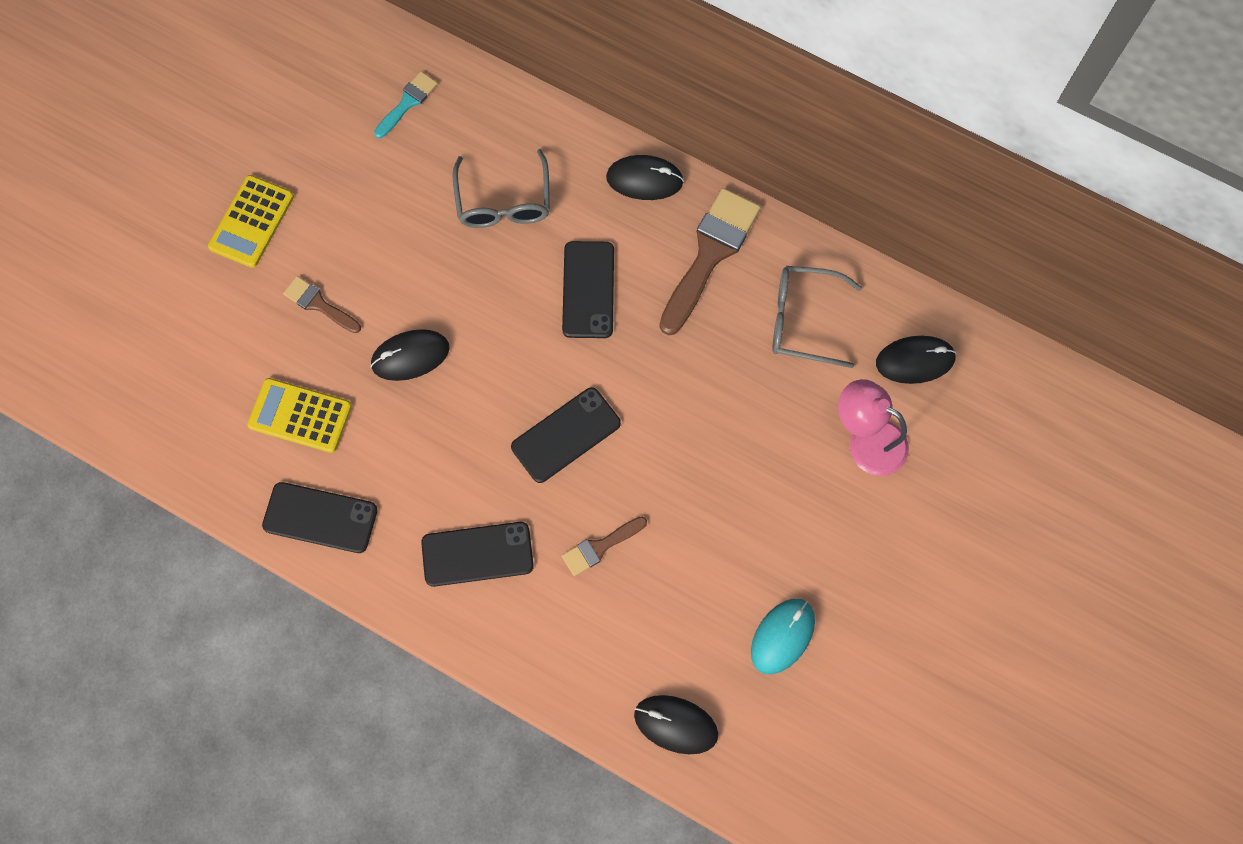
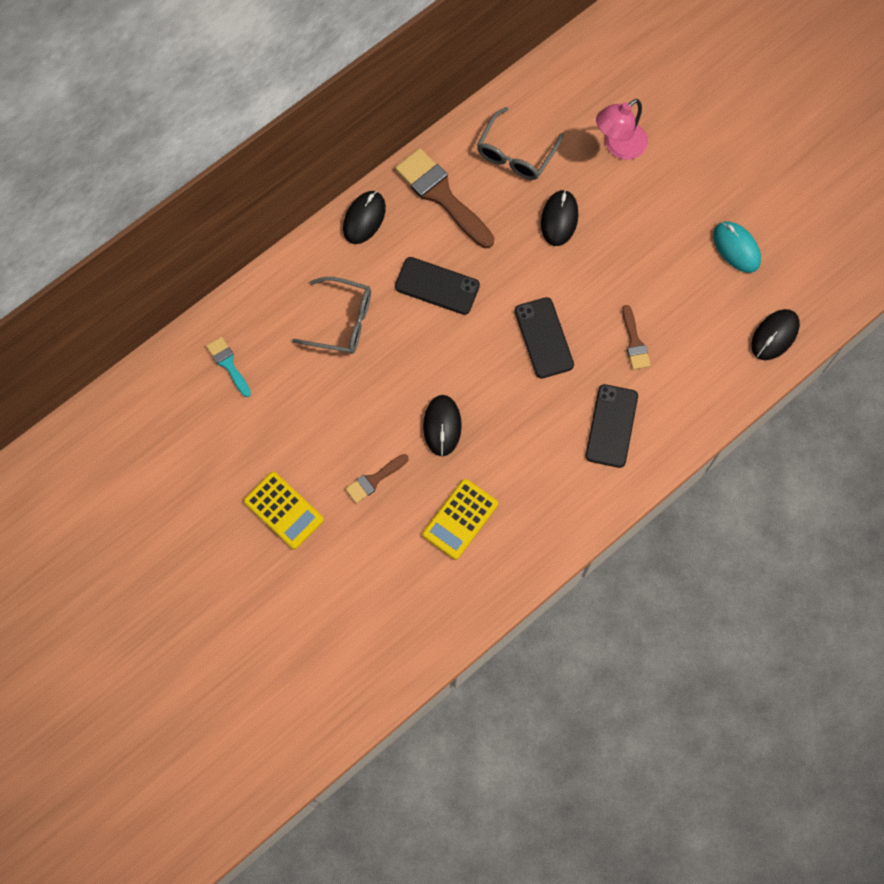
camera: 70 degrees left, 0 degrees up
black phone [262,482,378,553] -> none
black mouse [876,336,957,384] -> black mouse moved to [541,190,578,246]

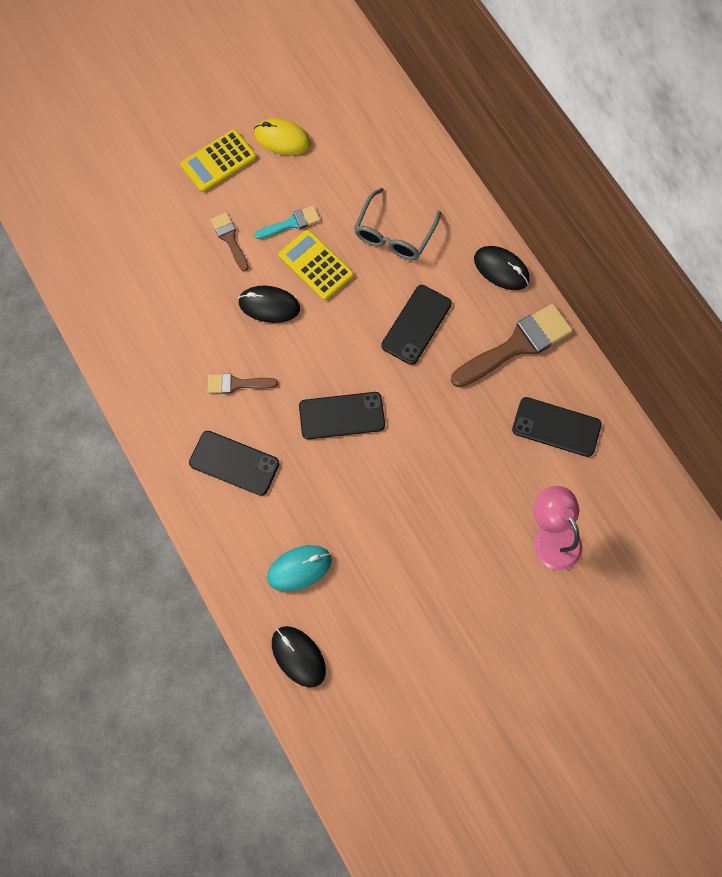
camera: 100 degrees right, 0 degrees up
turquoise brush [206,337,251,397] -> turquoise brush moved to [255,206,320,239]
yellow calculator [422,479,498,560] -> yellow calculator moved to [279,230,354,300]
grey glasses [477,107,564,180] -> black phone [512,397,602,457]
black mouse [541,190,578,246] -> none
brown brush [622,305,651,370] -> brown brush moved to [208,374,278,394]
turquoise mouse [713,221,761,273] -> turquoise mouse moved to [267,545,332,592]
none -> yellow mouse [254,119,311,155]

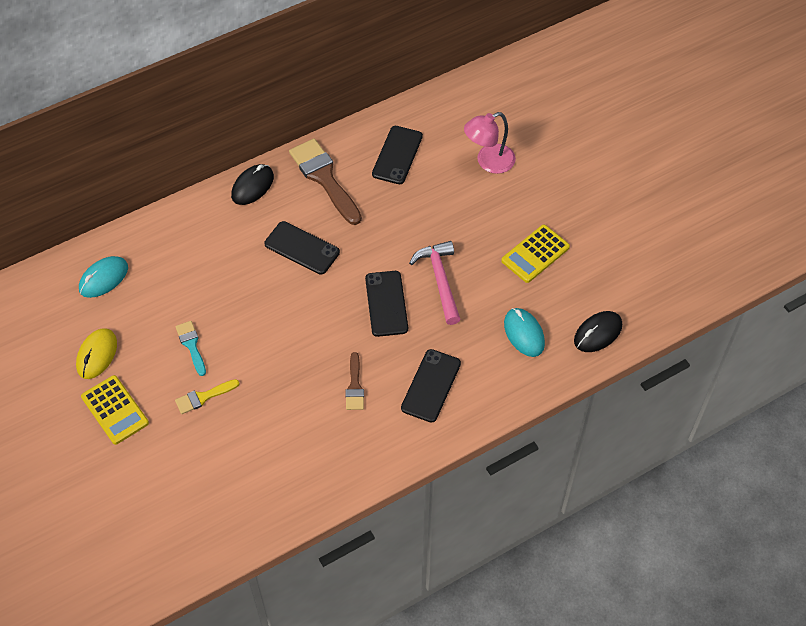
camera: 90 degrees left, 15 degrees down
brown brush [211,212,249,271] -> yellow brush [175,379,240,414]
black mouse [238,286,300,323] -> none
yellow calculator [279,230,354,300] -> yellow calculator moved to [501,225,570,283]
grey glasses [354,188,441,260] -> none
none -> turquoise mouse [79,256,128,298]
none -> pink hammer [409,241,461,325]

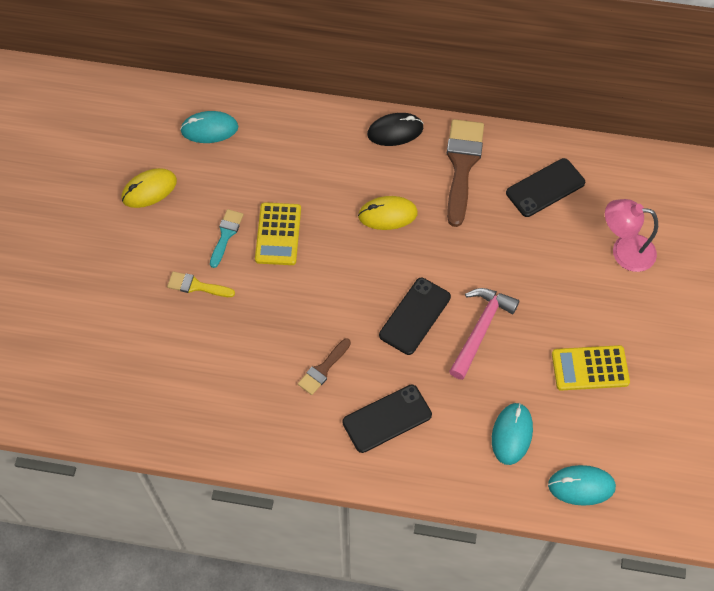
camera: 40 degrees right, 5 degrees up
yellow calculator [81,375,149,445] -> yellow calculator moved to [255,202,301,265]
black phone [264,221,340,275] -> yellow mouse [358,196,418,230]
black mouse [574,311,622,352] -> turquoise mouse [548,465,616,506]

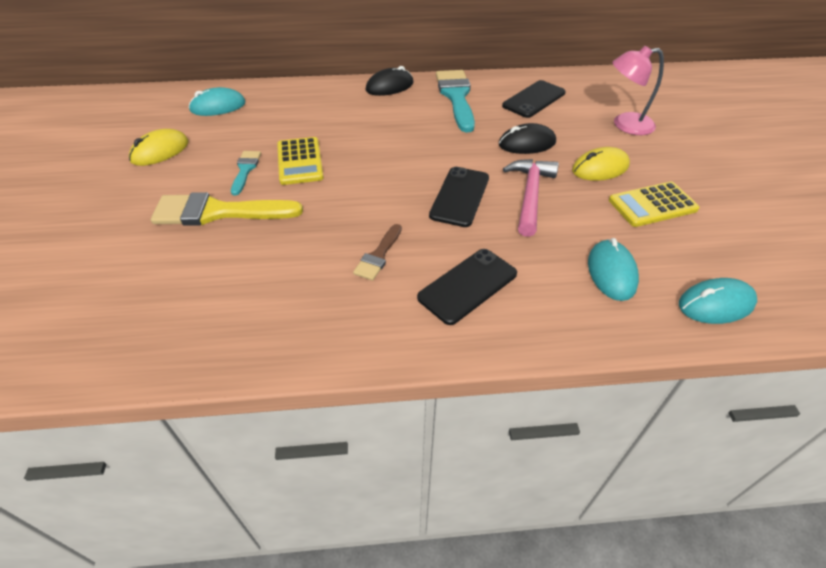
camera: 15 degrees left, 15 degrees down
yellow brush [167,271,235,297] -> yellow brush [151,192,303,226], size x1.92
yellow mouse [358,196,418,230] -> yellow mouse moved to [572,147,630,181]
brown brush [447,119,484,227] -> turquoise brush [436,70,475,132]
none -> black mouse [499,123,556,154]

